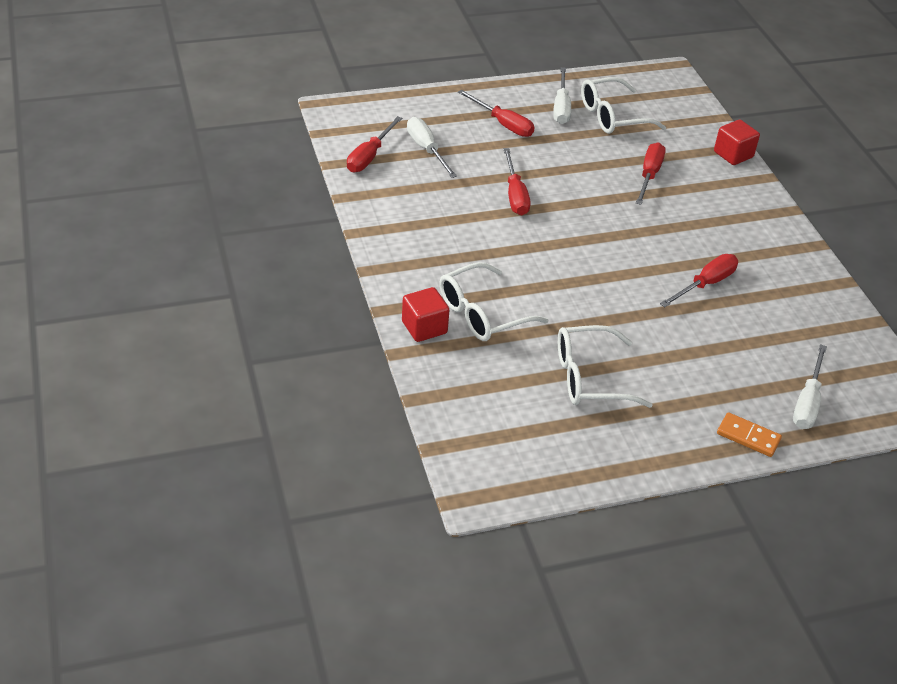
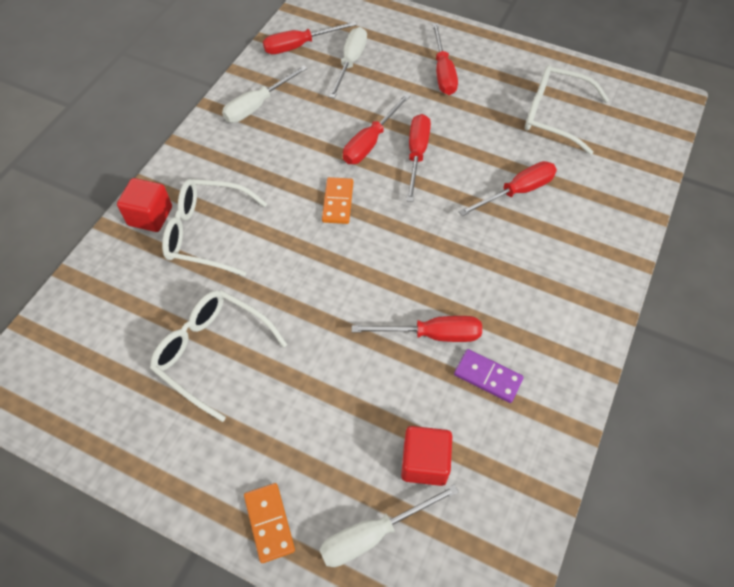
camera: 45 degrees right, 15 degrees up
white screwdriver [553,67,571,124] -> white screwdriver moved to [222,65,308,123]
red cube [714,120,760,165] -> red cube moved to [401,426,452,486]
none -> orange domino [322,177,353,224]
none -> red screwdriver [406,114,431,202]
none -> purple domino [454,349,524,403]

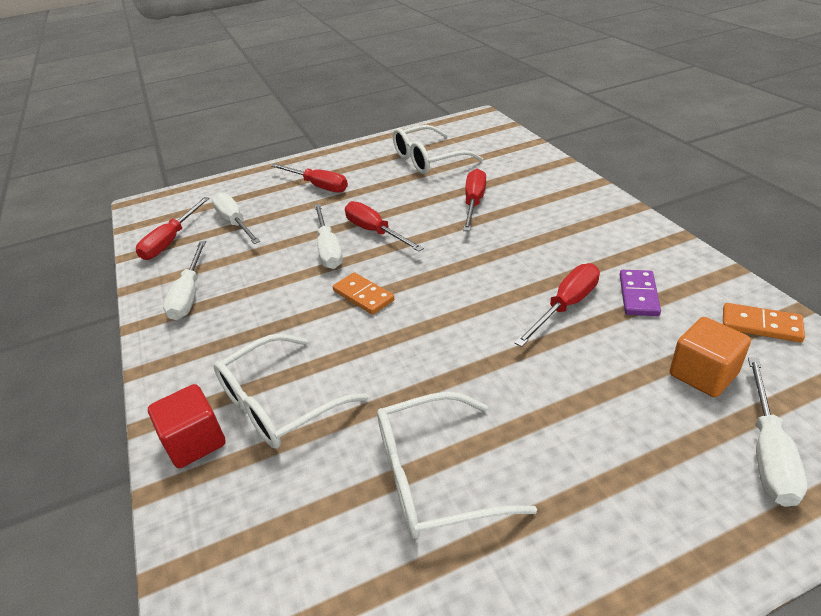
camera: 45 degrees left, 20 degrees down
orange domino [244,483,295,563] -> orange domino moved to [723,303,805,343]
red screwdriver [343,94,410,164] -> white screwdriver [314,204,343,269]
red cube [401,426,452,486] -> orange cube [670,317,751,397]
purple domino [454,349,524,403] -> purple domino turned 60 degrees counterclockwise [620,270,661,316]

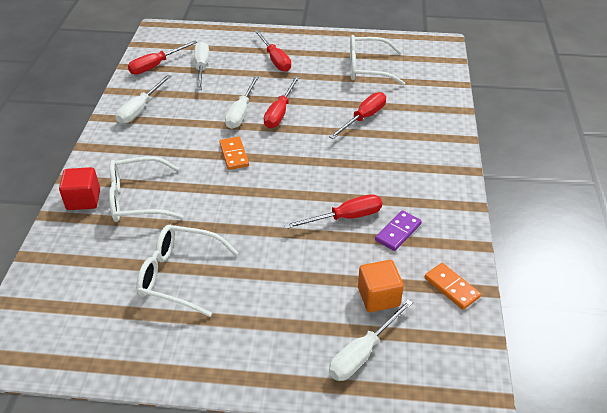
camera: 25 degrees right, 5 degrees up
red screwdriver [345,201,424,252] -> red screwdriver turned 150 degrees counterclockwise [264,76,300,128]

